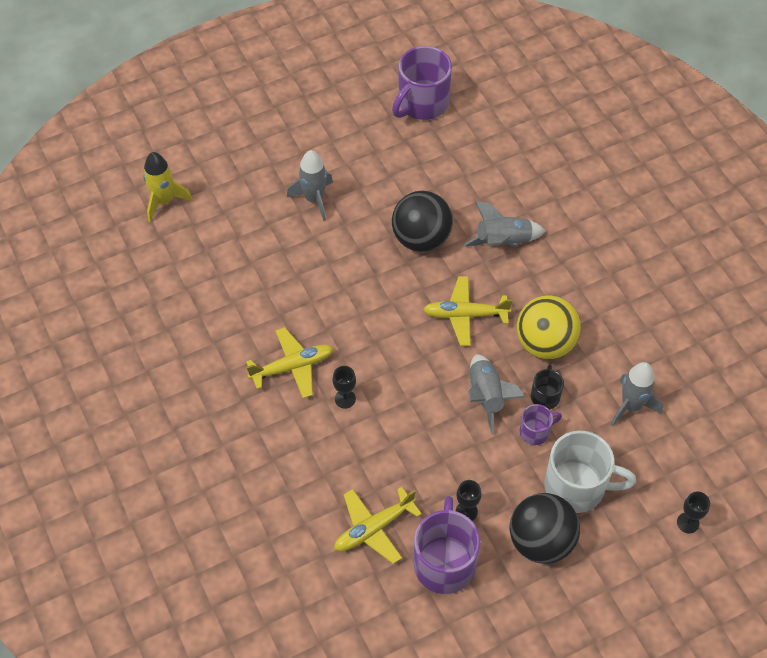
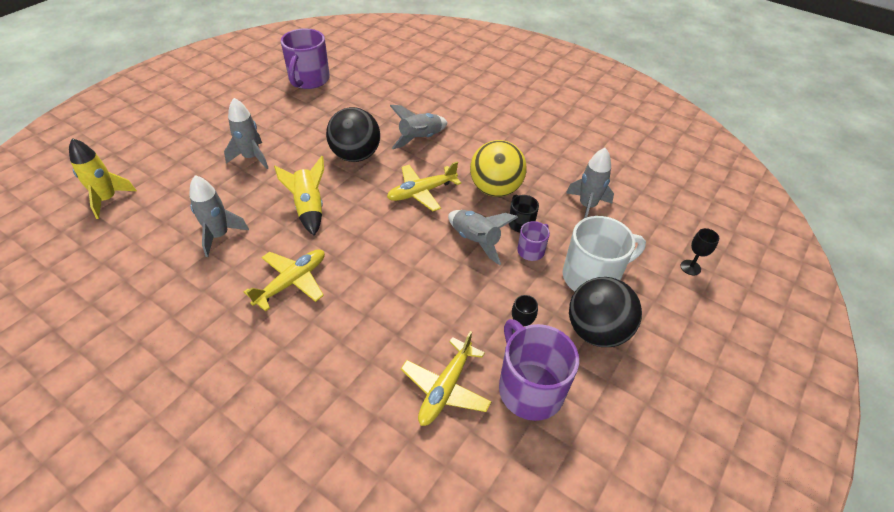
camera: 30 degrees left, 10 degrees down
black goblet [333,366,356,408] -> none
none -> grey rocket [189,175,249,257]
none -> yellow rocket [274,156,324,236]

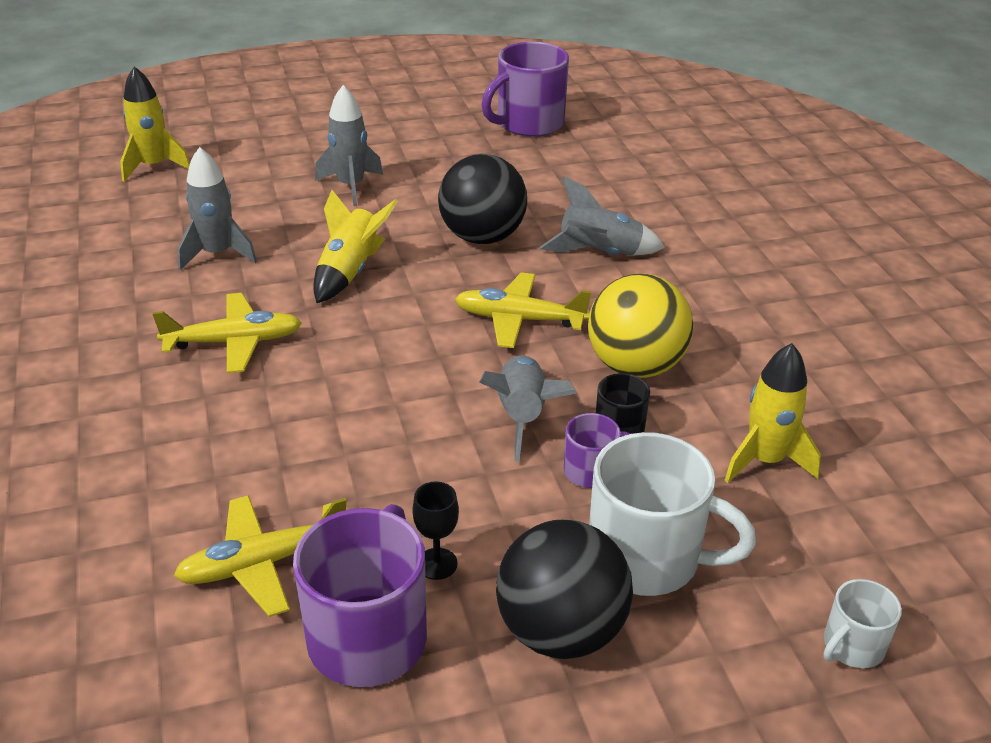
camera: 40 degrees right, 10 degrees down
grey rocket [566,148,614,218] -> yellow rocket [724,343,821,483]
black goblet [681,228,719,276] -> white mug [823,579,902,668]

